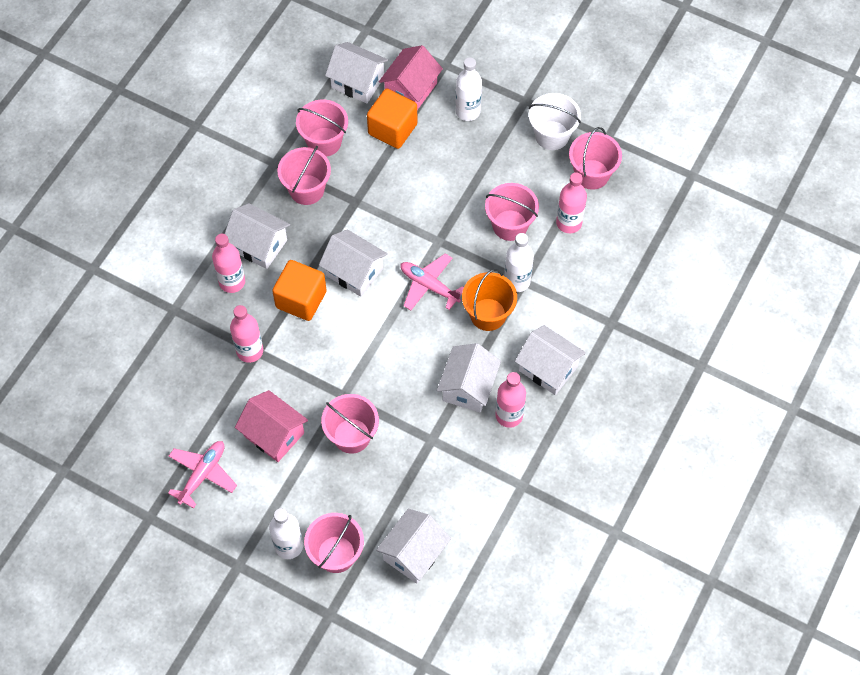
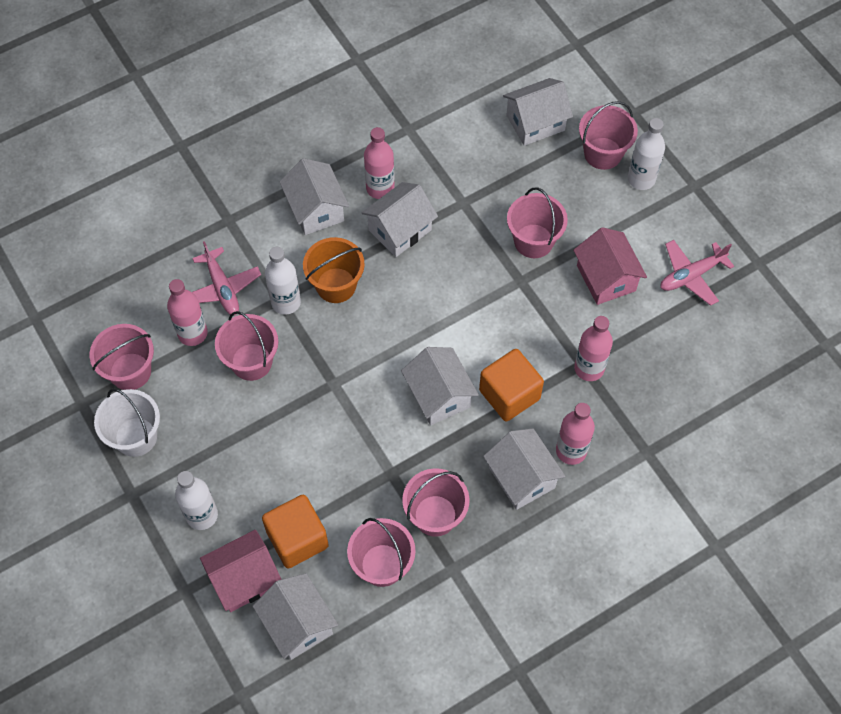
camera: 150 degrees left, 0 degrees up
pink plane [400,254,464,311] -> pink plane moved to [192,241,261,315]

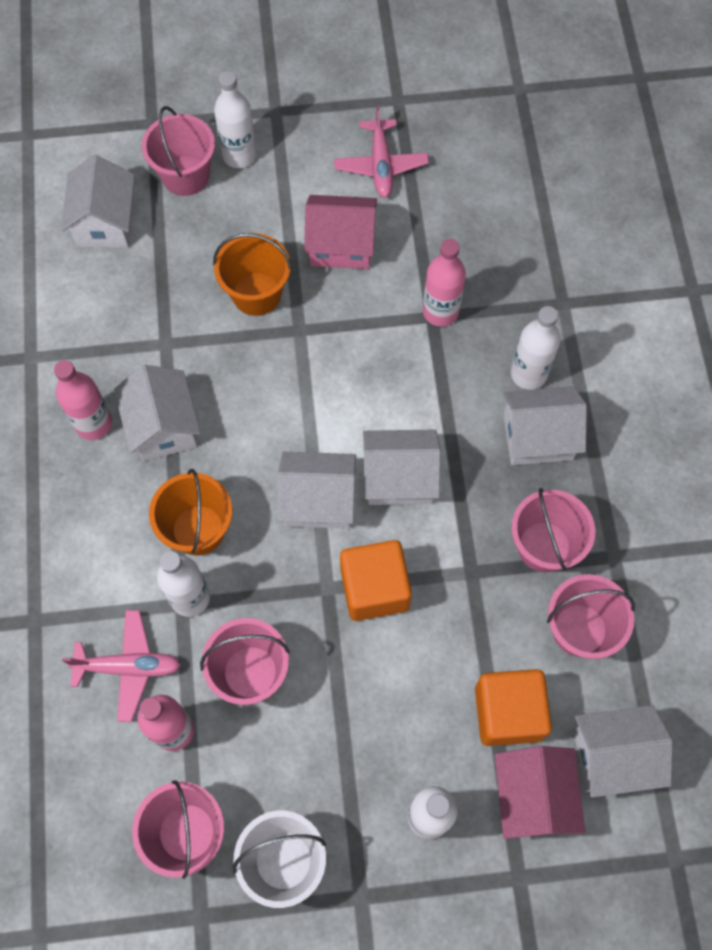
camera: 65 degrees left, 5 degrees up
white house [280,158,349,235] -> white house moved to [278,452,356,529]
orange cube [479,349,544,422] -> orange cube moved to [340,540,412,621]
pink bucket [507,187,568,258] -> orange bucket [213,233,292,316]
pink bottle [556,403,595,465] -> white bottle [511,306,560,390]

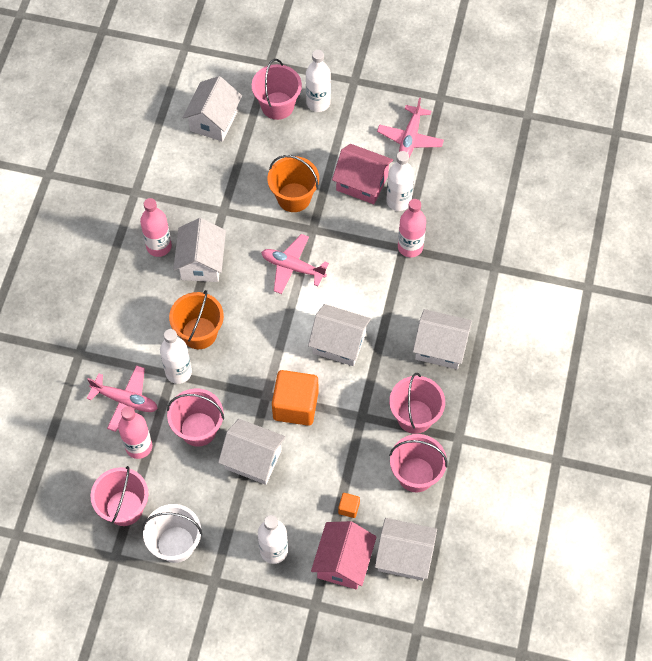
camera: 20 degrees right, 5 degrees down
white house [278,452,356,529] -> white house moved to [218,419,286,485]
orange cube [475,669,552,746] -> orange cube [338,493,360,518], size x0.43
white bottle [511,306,560,390] -> white bottle moved to [386,151,414,211]
none -> pink plane [261,234,329,294]

